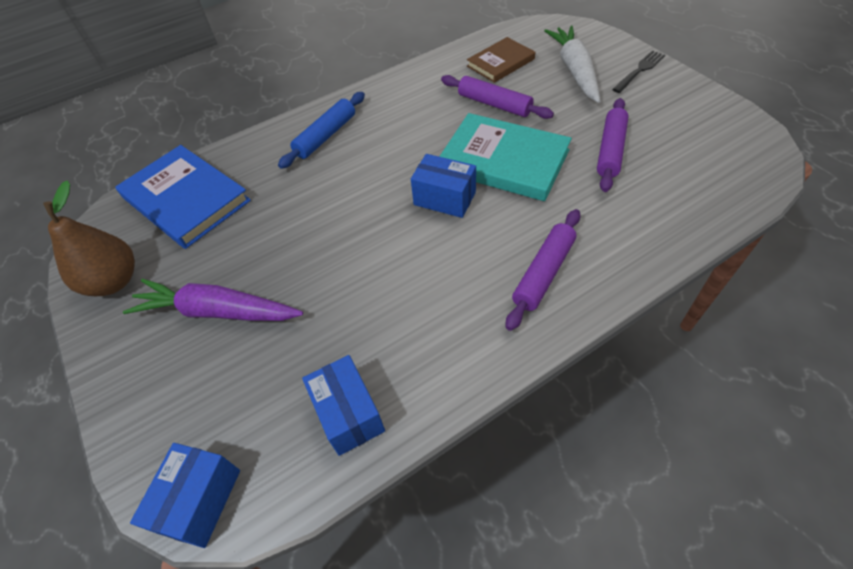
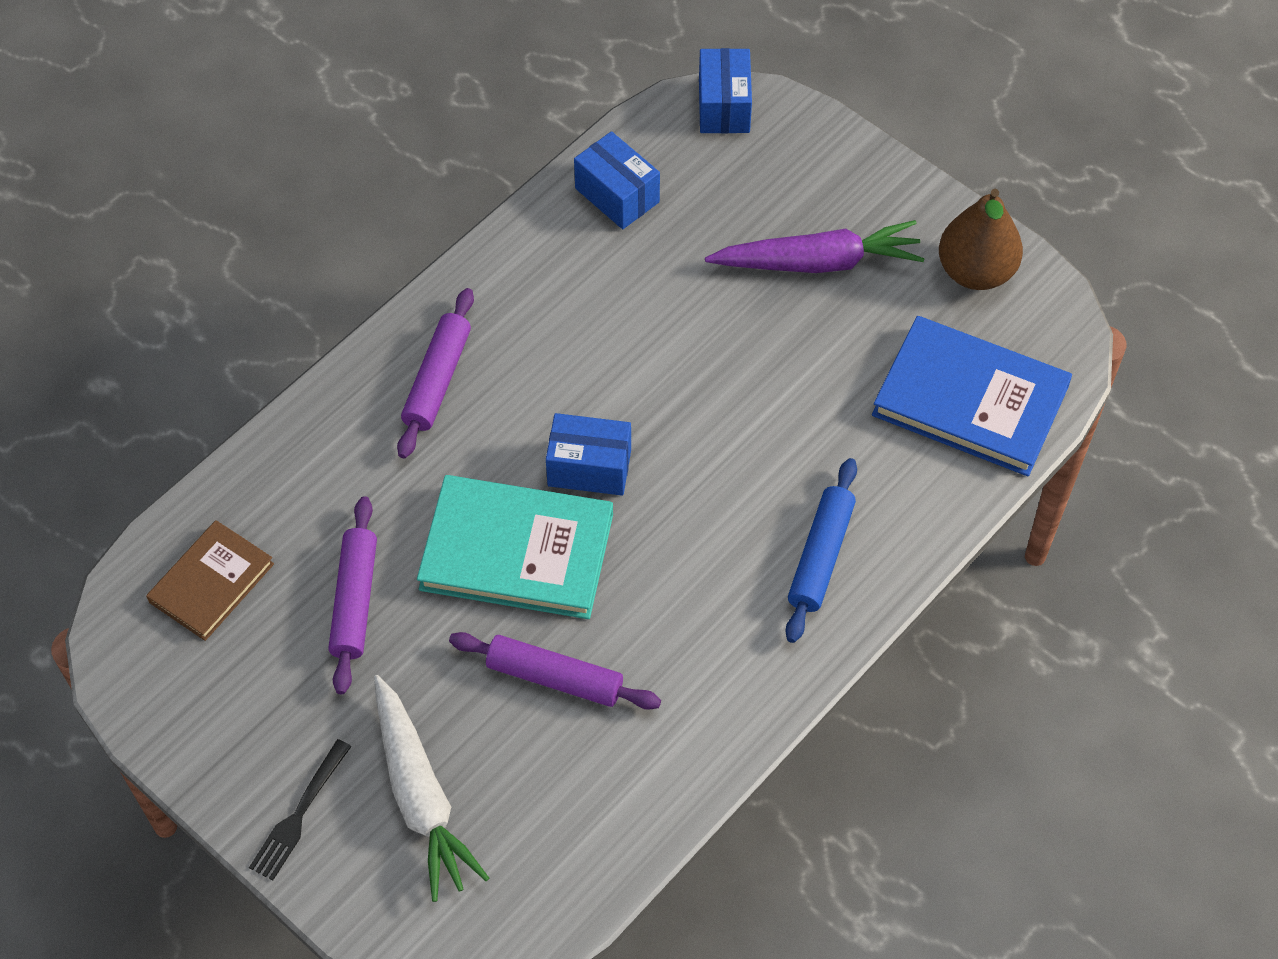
camera: 160 degrees right, 5 degrees up
brown book [467,37,535,83] -> brown book moved to [146,520,274,641]

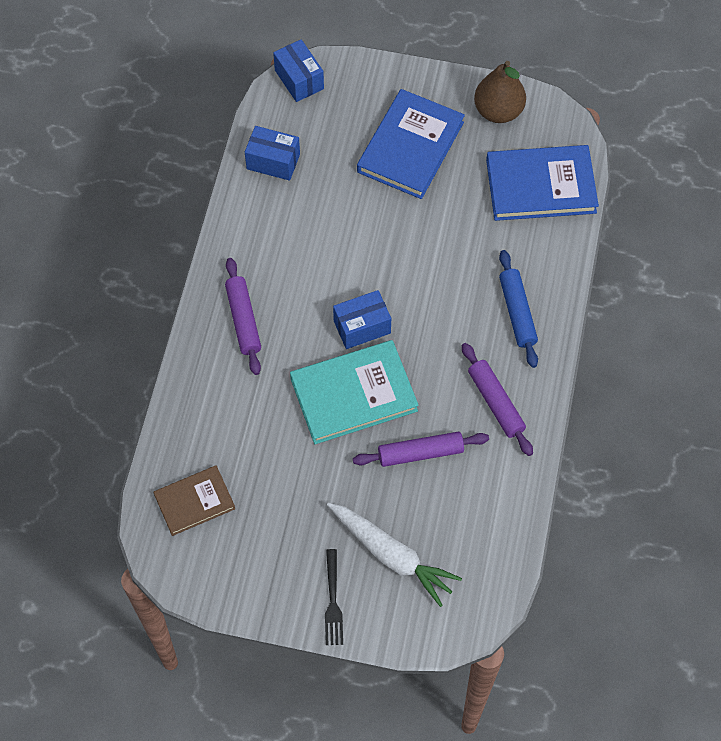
camera: 30 degrees left, 5 degrees up
brown book [146,520,274,641] -> brown book turned 60 degrees clockwise [153,465,235,536]
purple rolling pin [328,496,377,694] -> purple rolling pin moved to [462,343,533,456]
purple carrot [705,220,925,273] -> blue book [357,89,465,199]

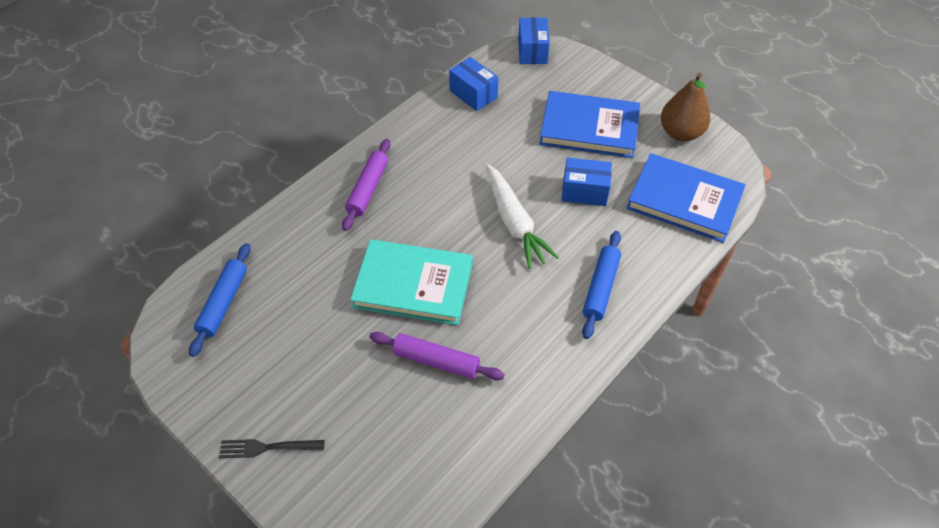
camera: 30 degrees right, 10 degrees down
brown book [153,465,235,536] -> blue rolling pin [189,243,251,357]
black fork [325,549,343,645] -> black fork turned 60 degrees clockwise [219,439,325,458]
white carrot [327,503,462,607] -> white carrot moved to [486,164,559,269]
blue box [333,290,391,349] -> blue box moved to [561,158,612,206]
blue book [357,89,465,199] -> blue book turned 45 degrees clockwise [539,91,640,158]
purple rolling pin [462,343,533,456] -> none

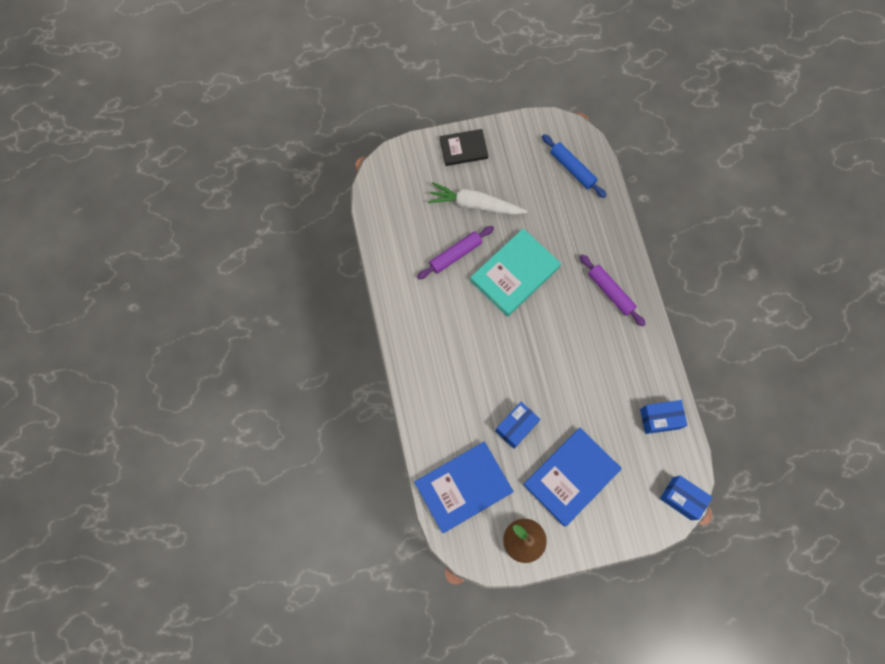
camera: 125 degrees right, 20 degrees up
black fork [219,439,325,458] -> black book [440,129,488,166]
white carrot [486,164,559,269] -> white carrot moved to [428,182,527,215]
blue rolling pin [582,231,621,339] -> none

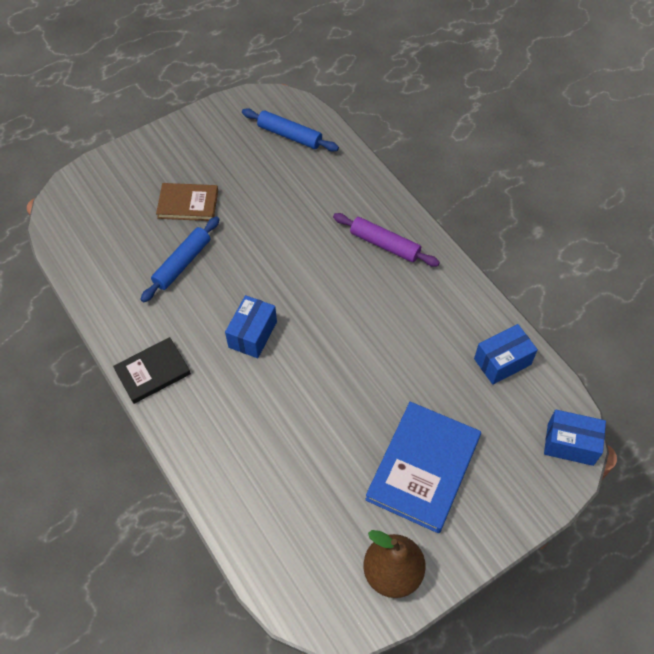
camera: 20 degrees left, 15 degrees down
blue book [414,442,513,533] -> none
purple rolling pin [417,226,494,279] -> blue rolling pin [140,216,220,302]
white carrot [428,182,527,215] -> brown book [156,183,218,221]
black book [440,129,488,166] -> black book moved to [113,337,191,404]
turquoise book [470,228,561,317] -> none
blue box [495,402,540,449] -> blue box moved to [225,295,277,358]

